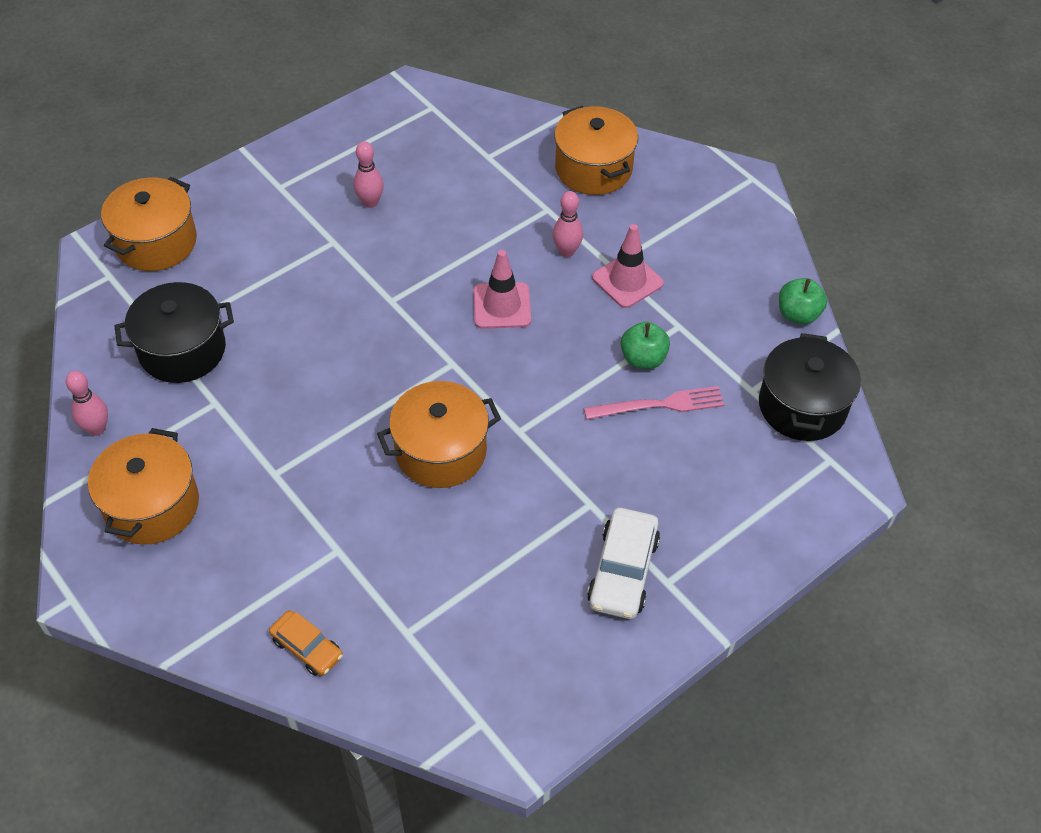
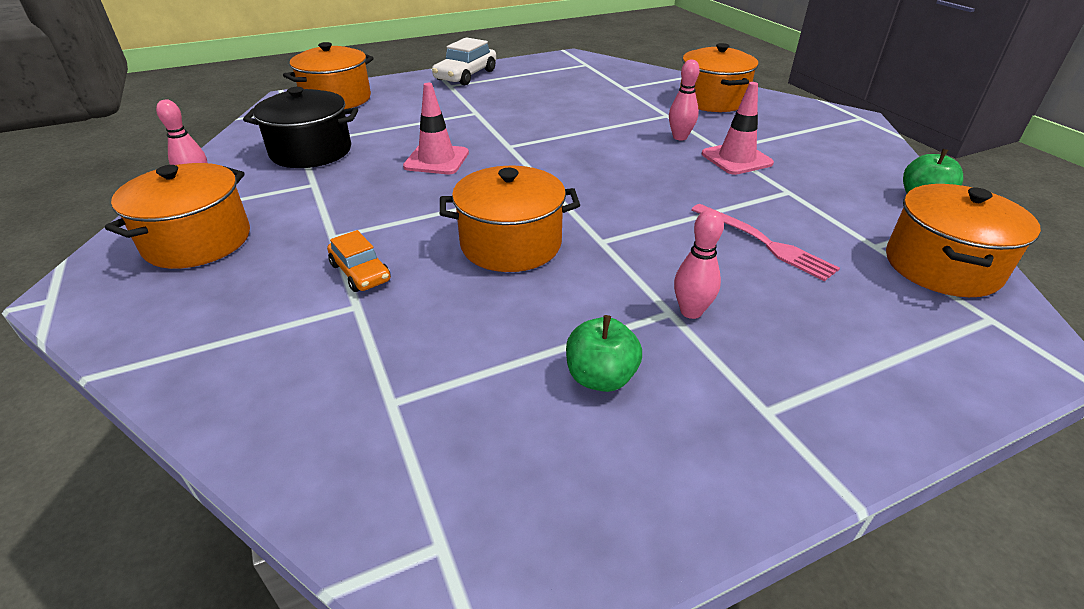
camera: 15 degrees right, 15 degrees down
orange car [269,610,343,676] -> orange car moved to [327,230,391,292]
pink bowling pin [354,141,384,208] -> pink bowling pin moved to [674,209,724,319]
pink traffic cone [473,250,531,329] -> pink traffic cone moved to [403,83,469,174]
pink fork [584,386,724,420] -> pink fork turned 45 degrees clockwise [691,204,840,281]
white car [587,508,660,619] -> white car moved to [432,37,496,85]
green apple [621,322,670,369] -> green apple moved to [566,315,642,392]
black pot [759,333,861,441] -> orange pot [886,184,1041,297]

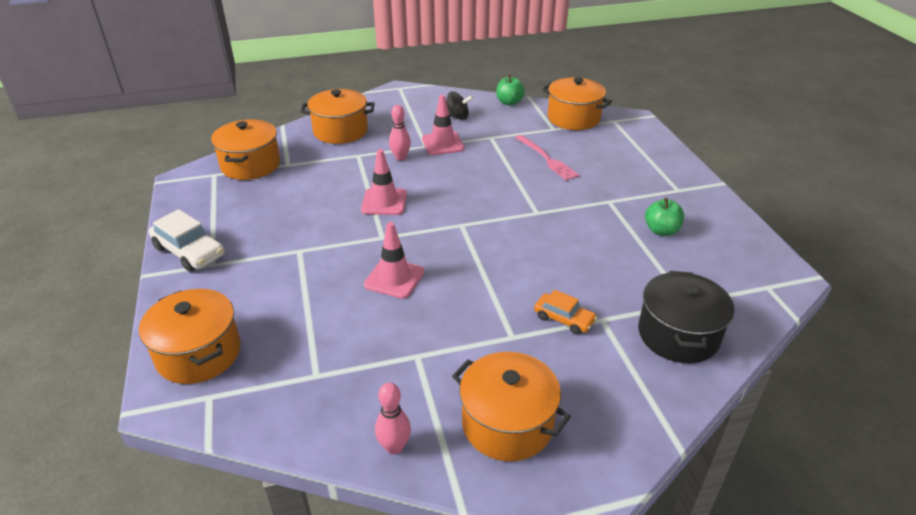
camera: 80 degrees left, 0 degrees up
black pot [243,87,358,168] -> black pot moved to [638,271,734,364]
orange car [327,230,391,292] -> orange car turned 60 degrees clockwise [534,290,597,334]
orange pot [440,166,580,272] -> orange pot moved to [211,119,280,180]
pink bowling pin [674,209,724,319] -> none
pink fork [691,204,840,281] -> pink fork turned 90 degrees clockwise [515,135,579,181]
none -> pink traffic cone [361,149,407,215]
none -> black spinning top [446,92,473,120]

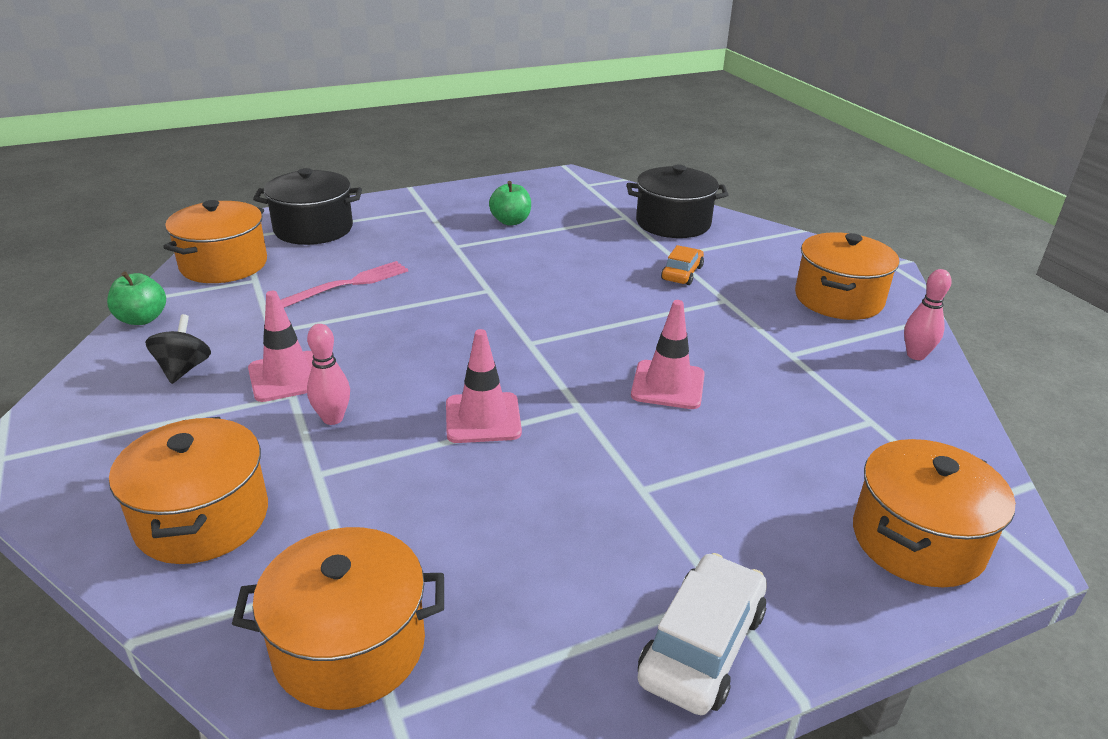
camera: 100 degrees left, 5 degrees down
none -> black pot [253,168,362,245]

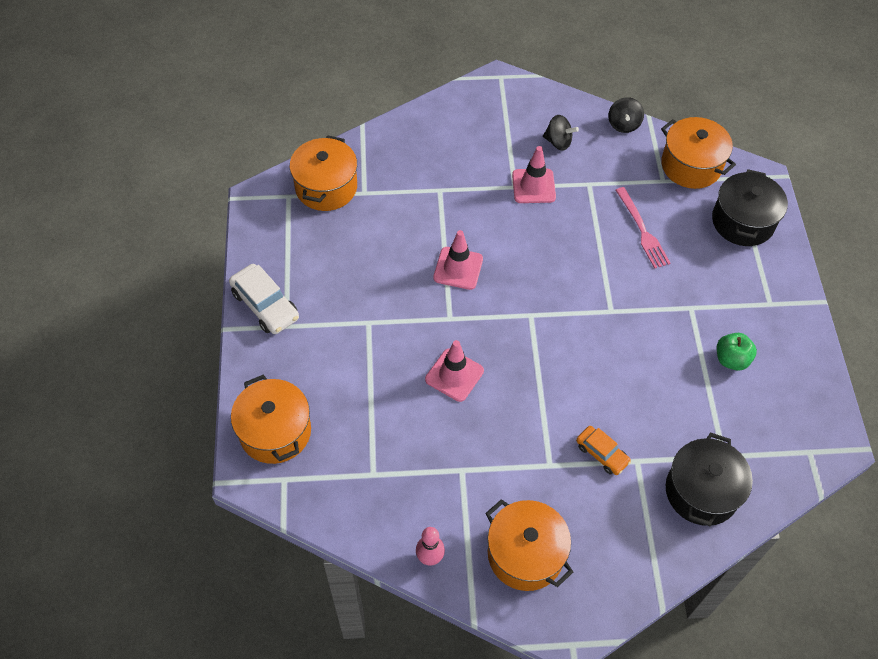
camera: 110 degrees right, 25 degrees up
green apple [107,271,166,325] -> black spinning top [608,97,644,133]
orange pot [109,417,268,564] -> none
pink bowling pin [307,324,350,425] -> none

